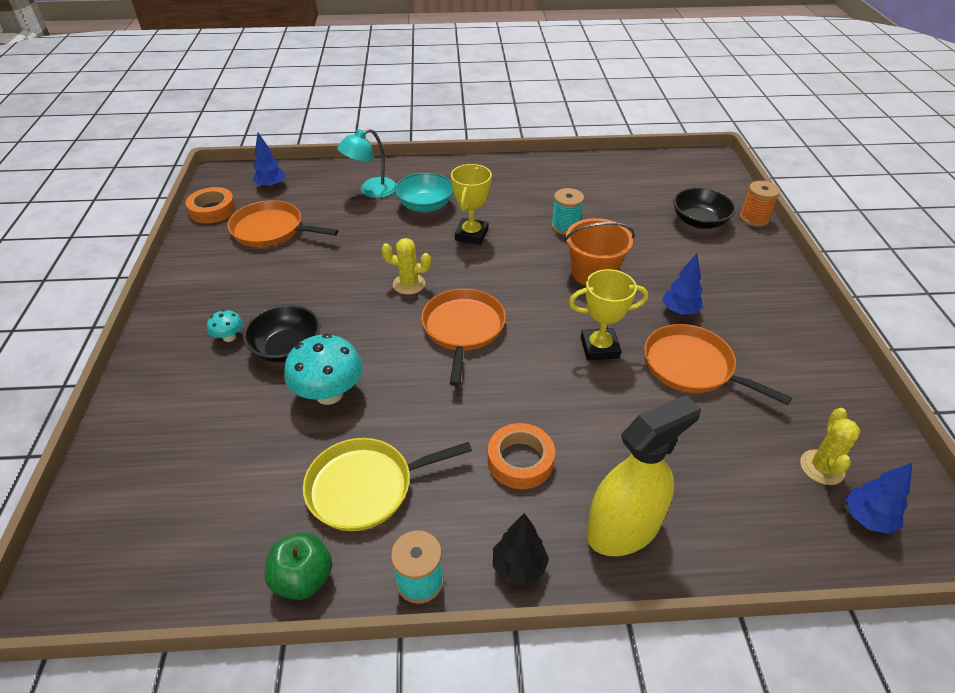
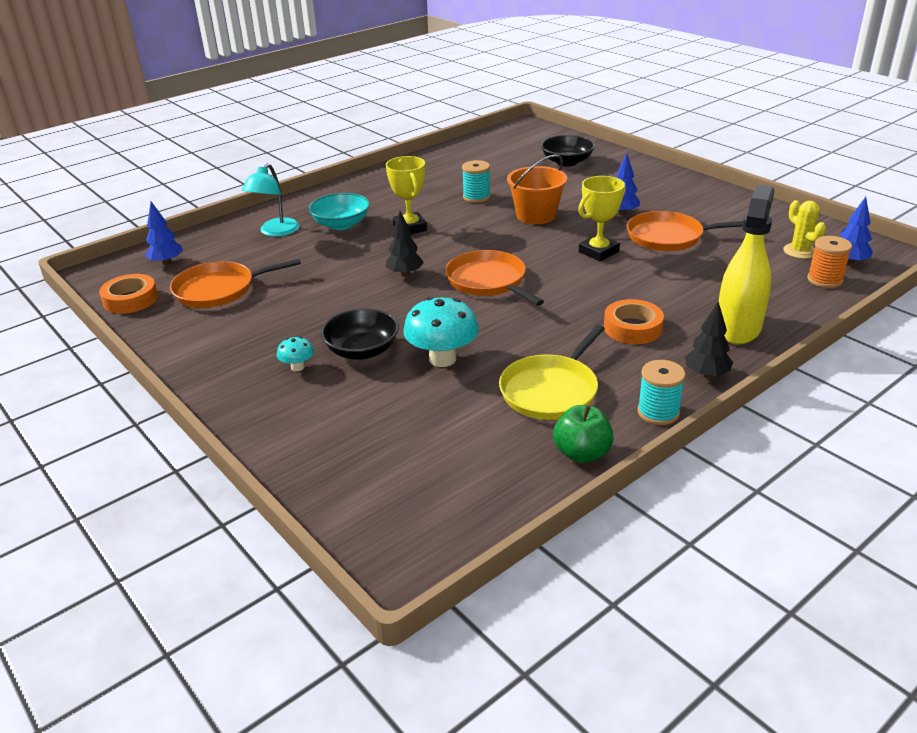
camera: 35 degrees left, 10 degrees down
yellow cactus [381,238,431,295] -> black tree [386,211,424,277]
orange spool [740,181,780,227] -> orange spool moved to [807,236,852,288]

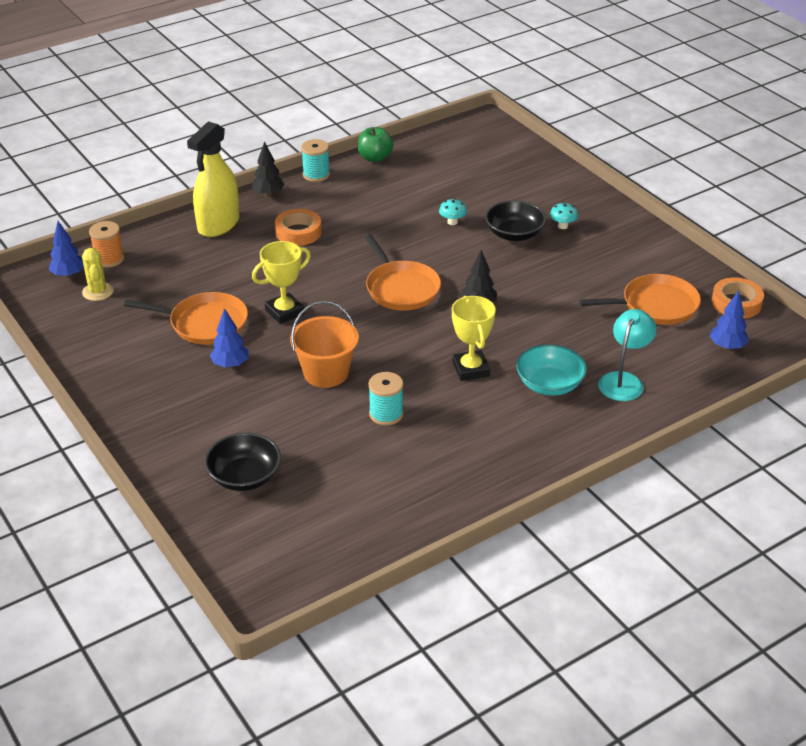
camera: 175 degrees left, 5 degrees up
turquoise mushroom [403,297,479,367] -> turquoise mushroom [439,199,467,225], size x0.49
yellow pan [499,325,605,420] -> none

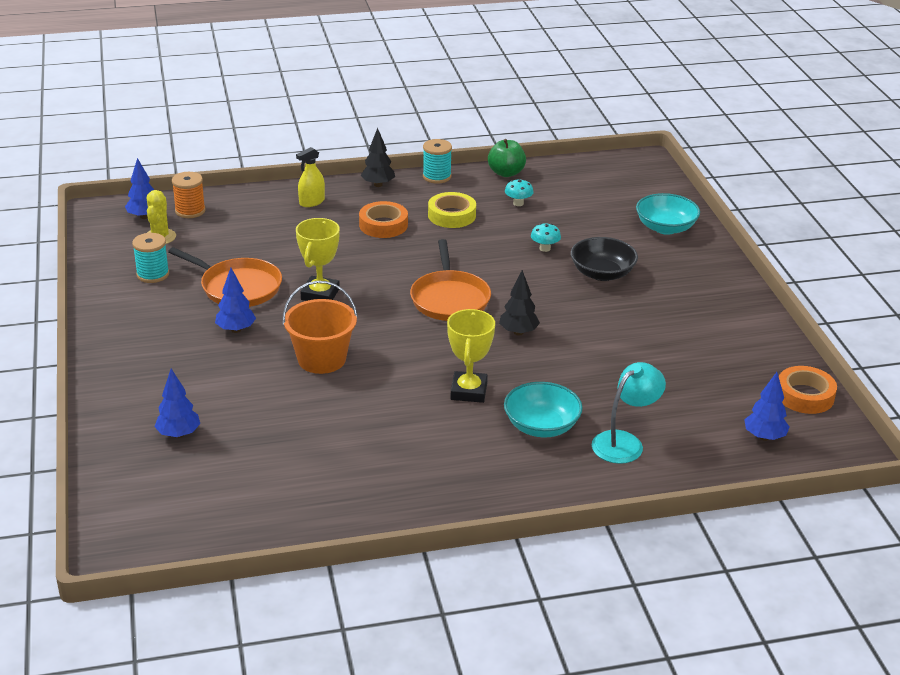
camera: 20 degrees right, 5 degrees down
yellow spray bottle [187,121,239,237] -> yellow spray bottle [296,147,325,207], size x0.51
black bowl [205,433,281,491] -> blue tree [154,369,200,438]
yellow trophy [252,241,311,324] -> yellow trophy turned 60 degrees counterclockwise [296,218,340,301]
turquoise spool [368,372,403,426] -> turquoise spool moved to [132,233,169,283]
turquoise mushroom [550,202,578,229] -> turquoise mushroom moved to [505,179,534,206]
orange pan [579,274,701,325] -> none
none -> yellow tape [428,192,476,228]
none -> turquoise bowl [636,193,700,235]

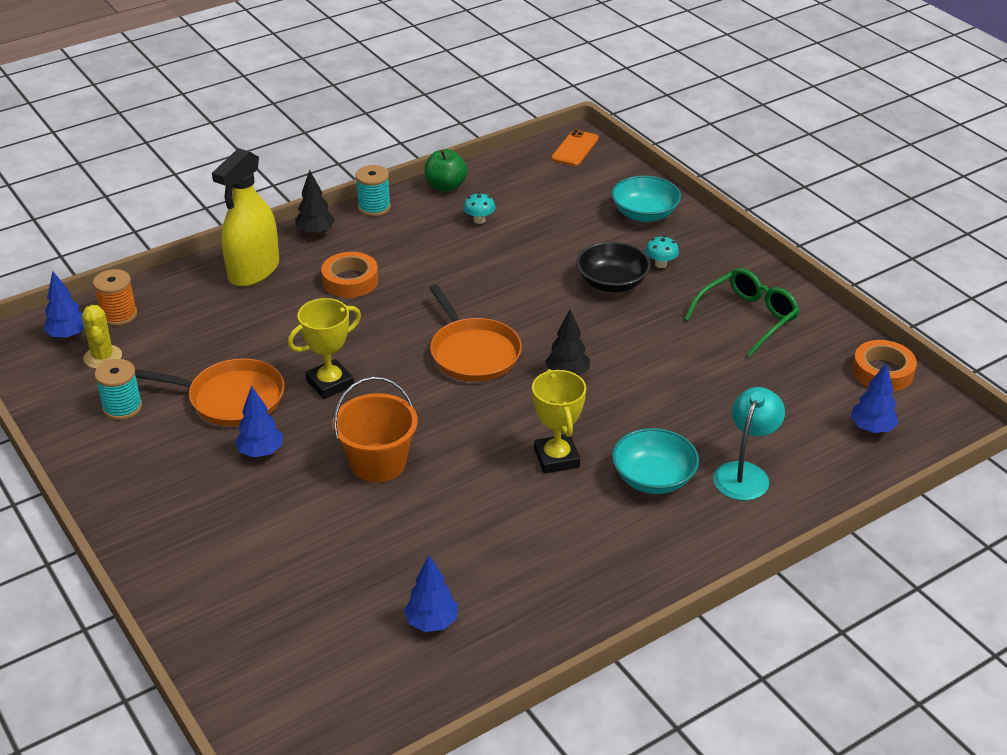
camera: 20 degrees left, 5 degrees up
blue tree [154,369,200,438] -> blue tree moved to [404,555,458,632]
yellow spray bottle [296,147,325,207] -> yellow spray bottle [212,148,279,287], size x1.96
yellow trophy [296,218,340,301] -> yellow trophy turned 60 degrees clockwise [288,298,361,399]
yellow tape [428,192,476,228] -> none
turquoise mushroom [531,223,561,252] -> turquoise mushroom moved to [645,236,679,268]
none -> orange phone [551,130,599,166]
none -> green glasses [685,268,800,357]

